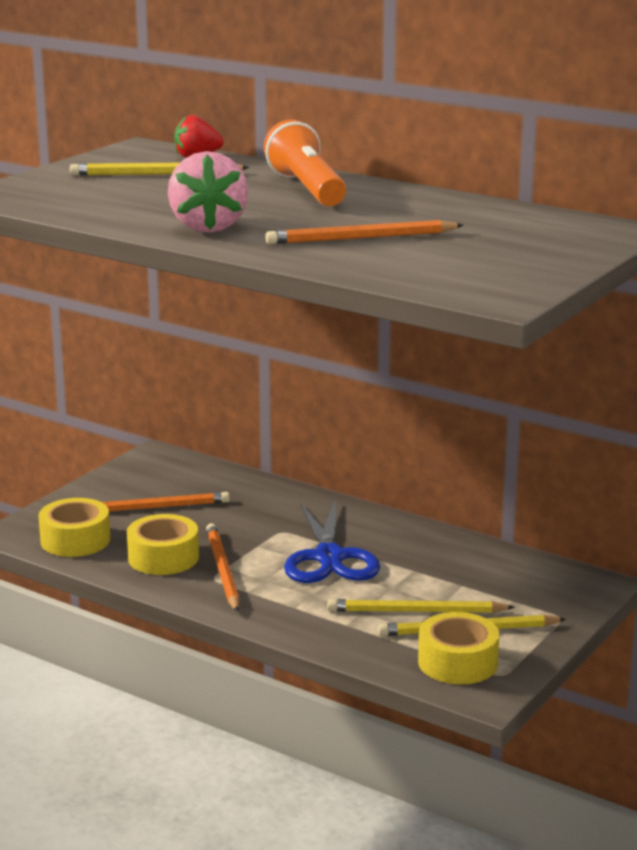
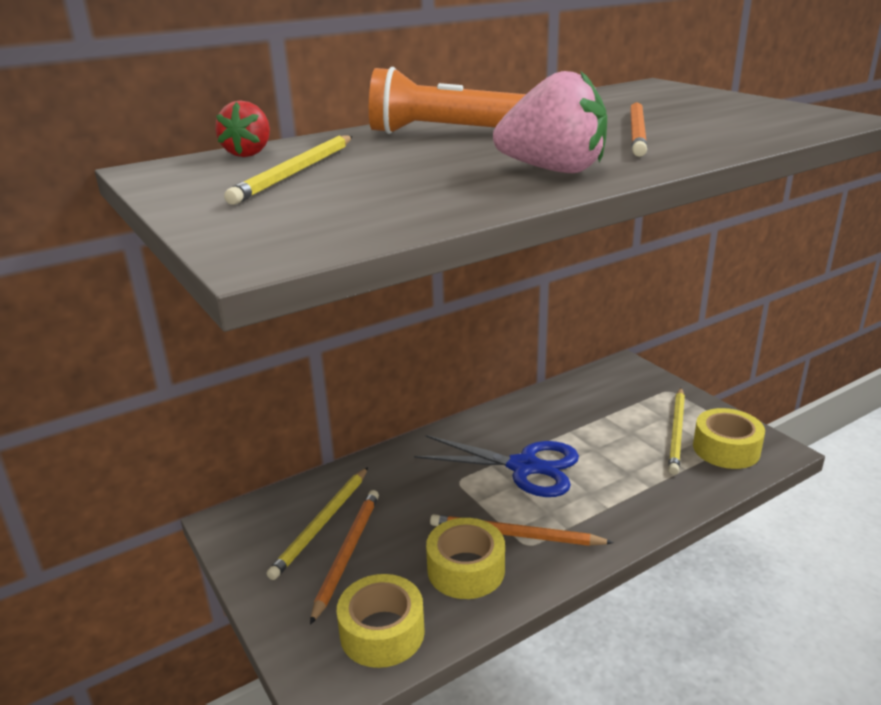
camera: 65 degrees left, 5 degrees up
yellow pencil [327,599,515,613] -> yellow pencil moved to [267,467,368,580]

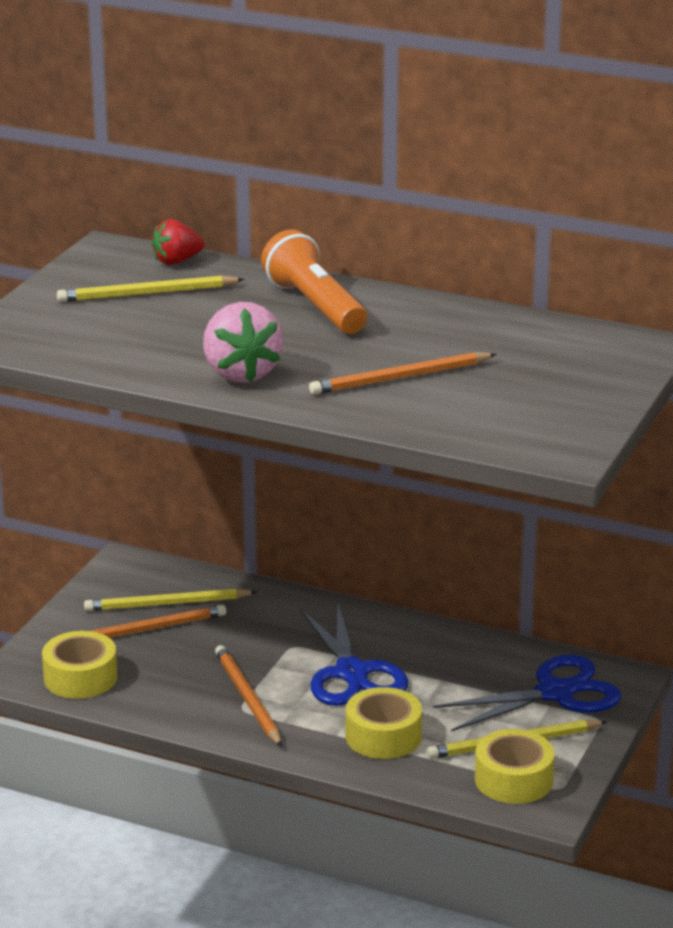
camera: 55 degrees right, 0 degrees up
yellow tape [426,518,505,599] -> yellow tape moved to [346,687,422,759]
none -> blue scissors [433,655,621,732]

